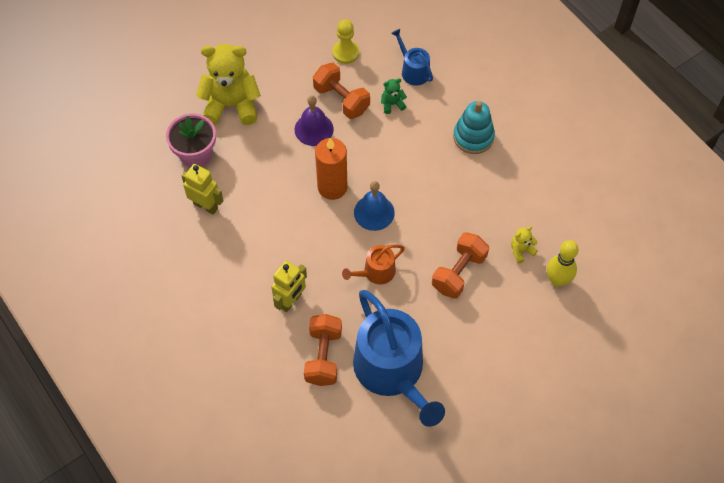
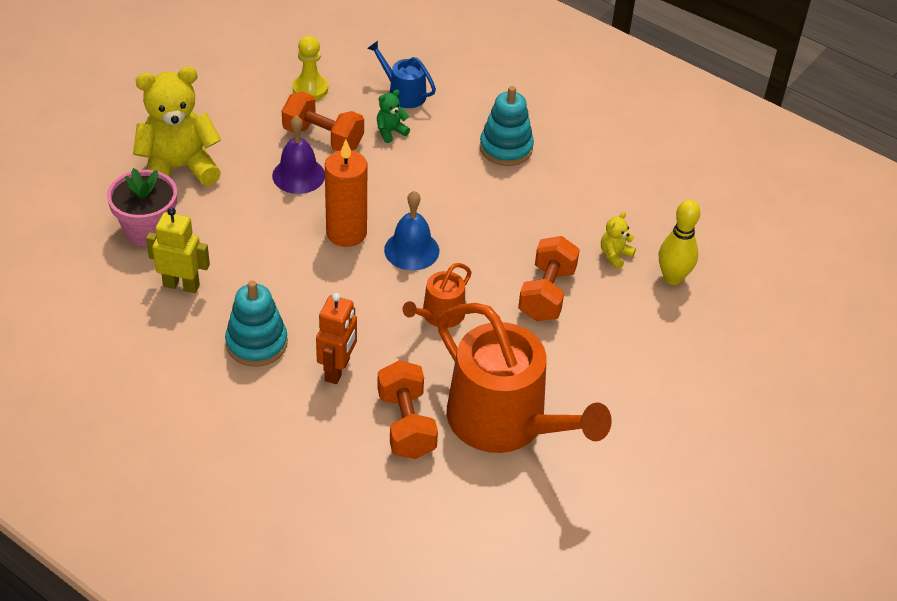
camera: 20 degrees left, 15 degrees down
yellow robot [271,260,307,312] -> orange robot [316,293,357,384]
blue watering can [353,290,445,427] -> orange watering can [437,303,612,453]
none -> turquoise stacking toy [225,281,288,367]

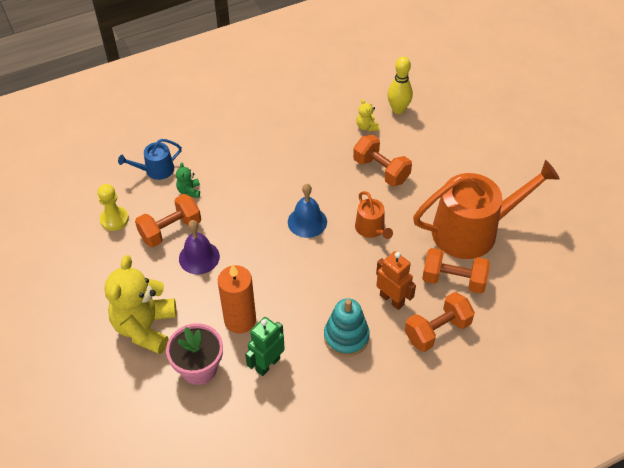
camera: 60 degrees left, 5 degrees up
yellow robot [146,207,210,293] -> green robot [245,317,285,376]
orange candle [325,140,367,247] -> orange candle moved to [218,264,256,334]
turquoise stacking toy [480,86,534,166] -> none
none -> orange dumbbell [405,292,475,352]

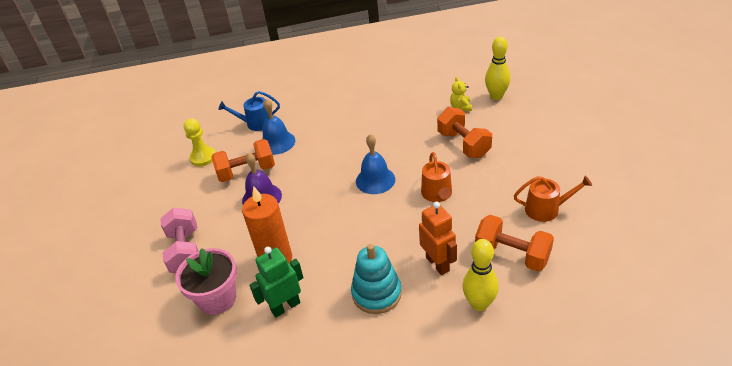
camera: 20 degrees right, 10 degrees down
yellow teddy bear [104,255,177,354] -> pink dumbbell [160,208,199,273]
green teddy bear [176,162,200,198] -> blue bell [262,99,295,155]
orange dumbbell [405,292,475,352] -> yellow bowling pin [462,239,499,311]
orange watering can [413,160,560,259] -> orange watering can [514,176,592,222], size x0.47

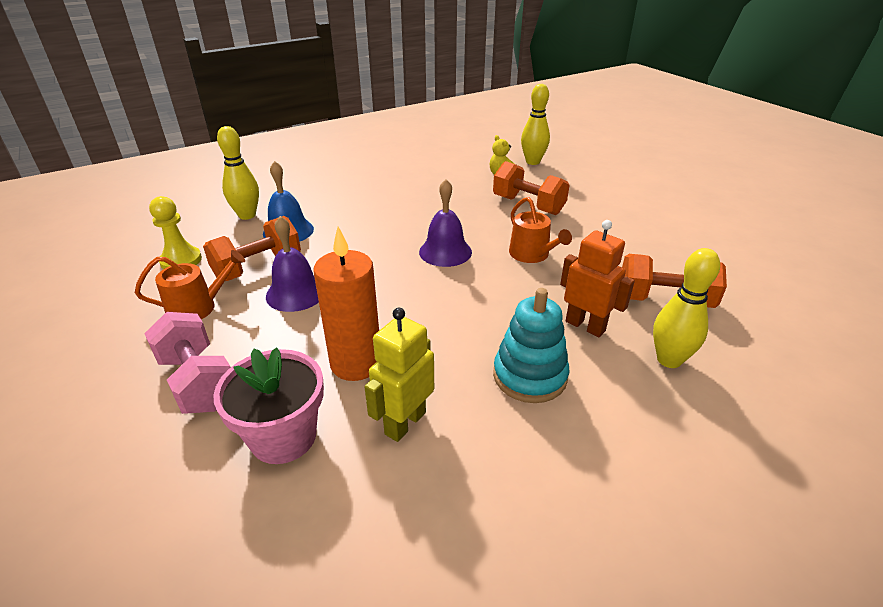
camera: 25 degrees left, 5 degrees down
blue watering can [219,91,280,131] -> yellow bowling pin [217,126,259,220]
green robot [249,247,303,318] -> yellow robot [364,308,434,442]
blue bell [356,134,395,194] -> purple bell [419,179,472,267]
orange watering can [514,176,592,222] -> orange watering can moved to [135,250,245,319]

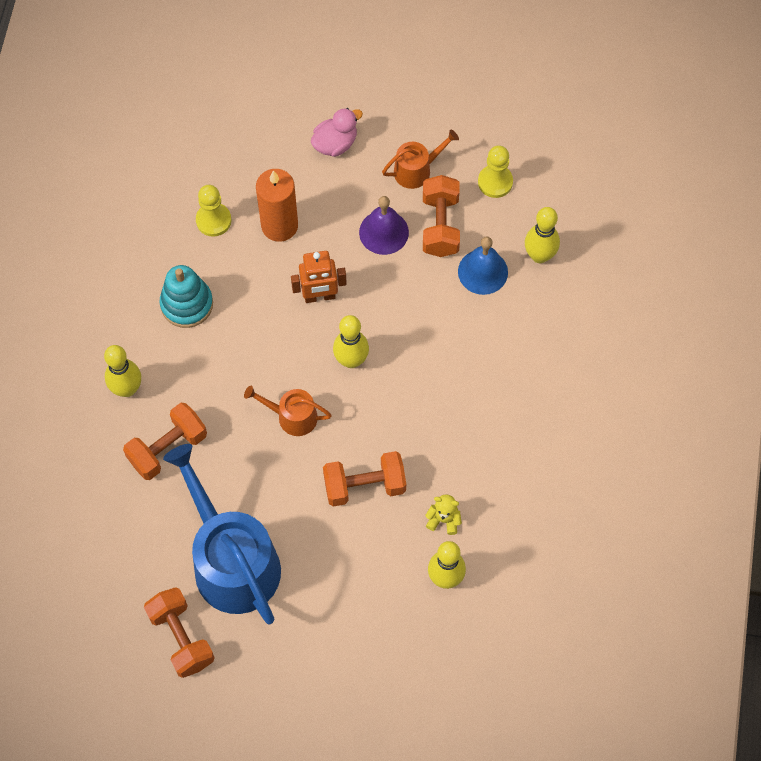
camera: 130 degrees right, 30 degrees up
orange watering can [135,250,245,319] -> orange watering can turned 135 degrees counterclockwise [382,130,459,189]
pink dumbbell [144,312,231,414] -> pink duck [311,108,363,157]
pink flower pot [213,347,324,464] -> none
yellow robot [364,308,434,442] -> yellow pawn [196,185,231,237]
purple bell [419,179,472,267] -> yellow bowling pin [333,315,369,368]
orange robot [560,220,635,337] -> orange robot moved to [291,251,347,303]
none -> orange dumbbell [144,587,215,678]
none -> blue watering can [163,444,281,625]

